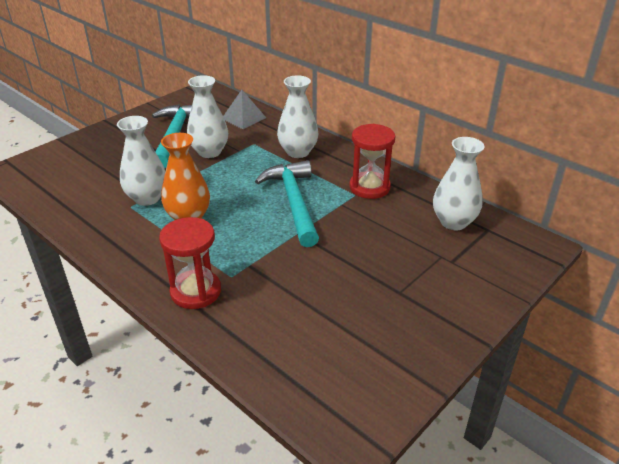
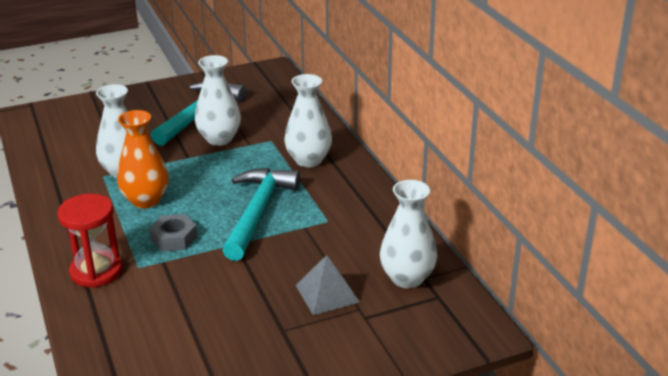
camera: 25 degrees right, 5 degrees down
grey pyramid [223,90,266,129] -> grey pyramid moved to [295,255,360,315]
red hourglass [349,124,395,199] -> none
none -> grey nut [149,214,197,252]

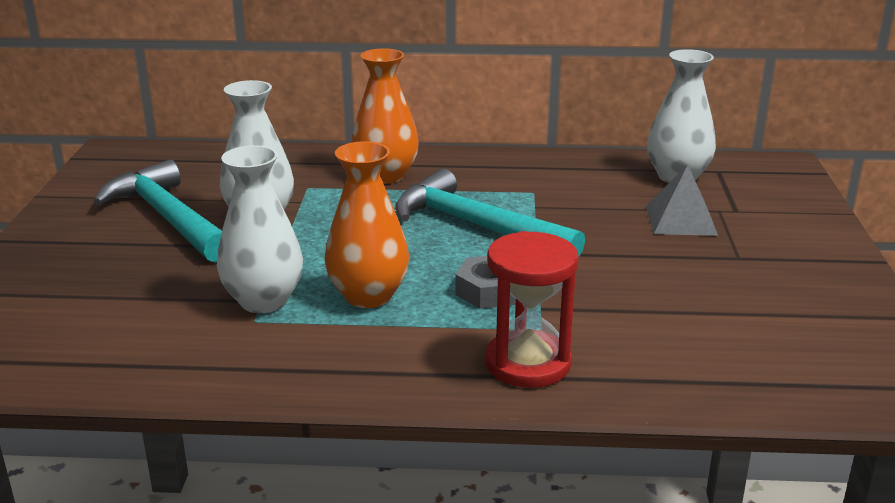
camera: 65 degrees left, 5 degrees down
white vase [284,74,332,167] -> orange vase [352,48,419,184]

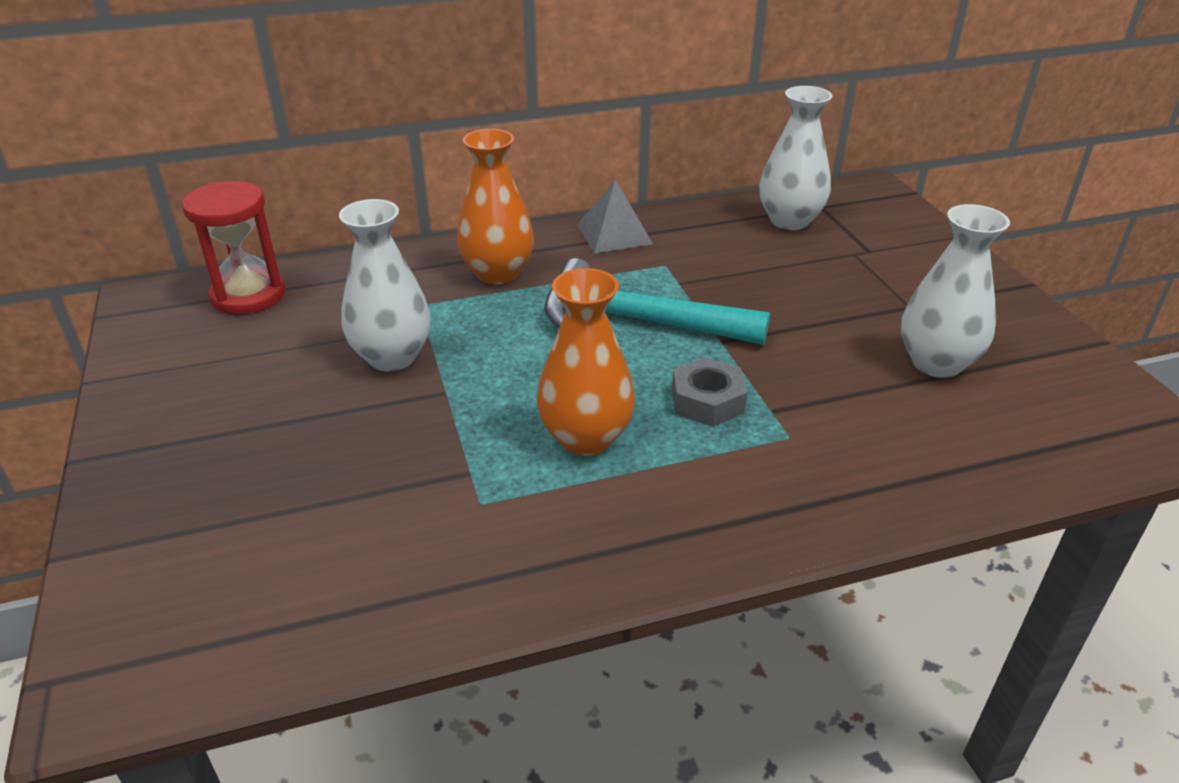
camera: 20 degrees left, 10 degrees up
turquoise hammer [94,159,222,263] -> none
white vase [217,145,303,313] -> white vase moved to [901,204,1010,378]
red hourglass [485,231,579,388] -> red hourglass moved to [182,181,286,315]
grey pyramid [646,165,718,236] -> grey pyramid moved to [577,180,653,253]

